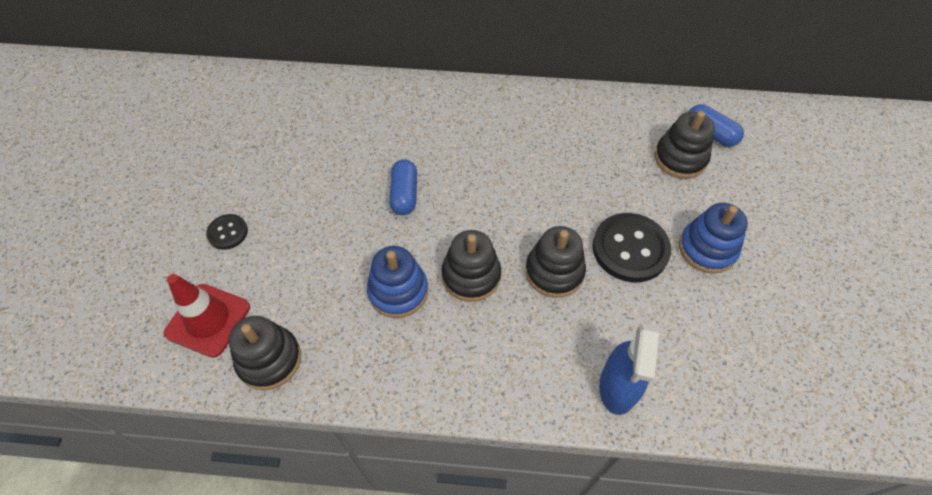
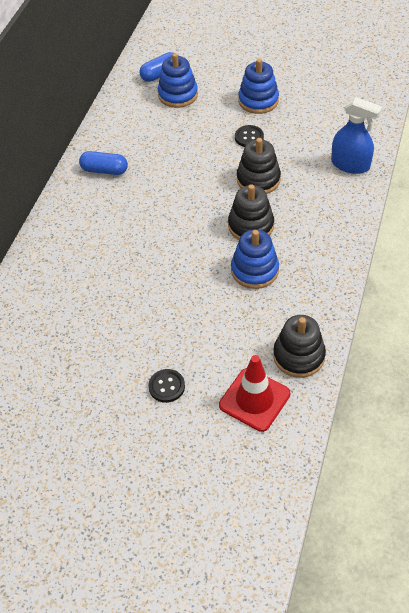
camera: 75 degrees left, 5 degrees down
blue capsule [389,159,417,215] -> blue capsule moved to [79,151,128,175]
black button [592,213,671,282] -> black button [235,125,264,147], size x0.53
black stacking toy [655,111,715,179] -> blue stacking toy [158,53,198,108]

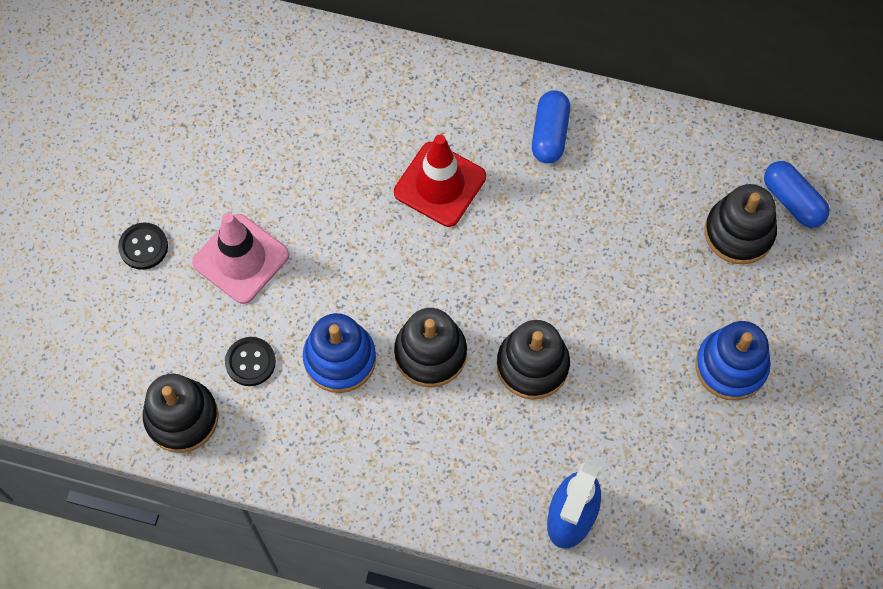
camera: 85 degrees right, 15 degrees up
blue stacking toy [158,53,198,108] -> black stacking toy [705,184,777,264]
red traffic cone [219,355,290,432] -> red traffic cone moved to [394,134,486,227]
black button [235,125,264,147] -> black button moved to [225,337,276,386]
none -> pink traffic cone [192,213,289,304]

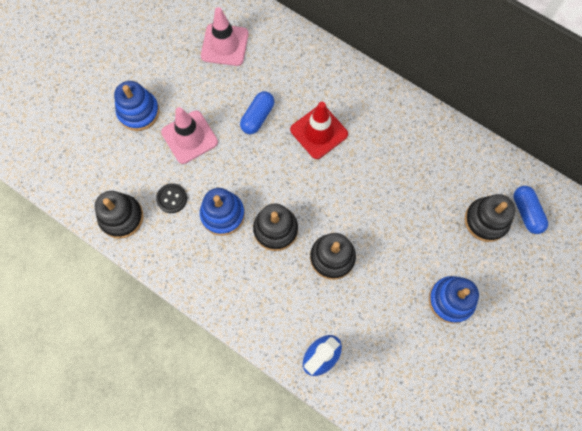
camera: 20 degrees right, 5 degrees up
black button [118,223,168,270] -> blue stacking toy [114,81,159,131]
blue capsule [532,90,570,163] -> blue capsule moved to [240,91,274,134]
none -> pink traffic cone [201,7,249,66]

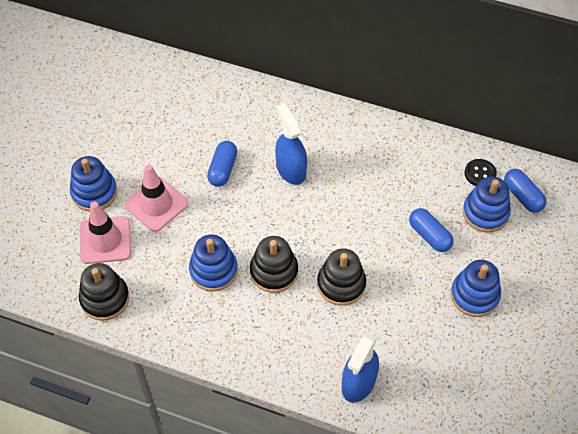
camera: 15 degrees left, 15 degrees down
black button [156,183,187,213] -> black button moved to [465,159,497,186]
pink traffic cone [201,7,249,66] -> pink traffic cone moved to [80,202,131,264]
red traffic cone [290,102,348,159] -> blue spray bottle [275,103,307,185]
black stacking toy [465,194,515,242] -> blue stacking toy [463,177,511,233]
none -> blue capsule [409,208,454,252]

